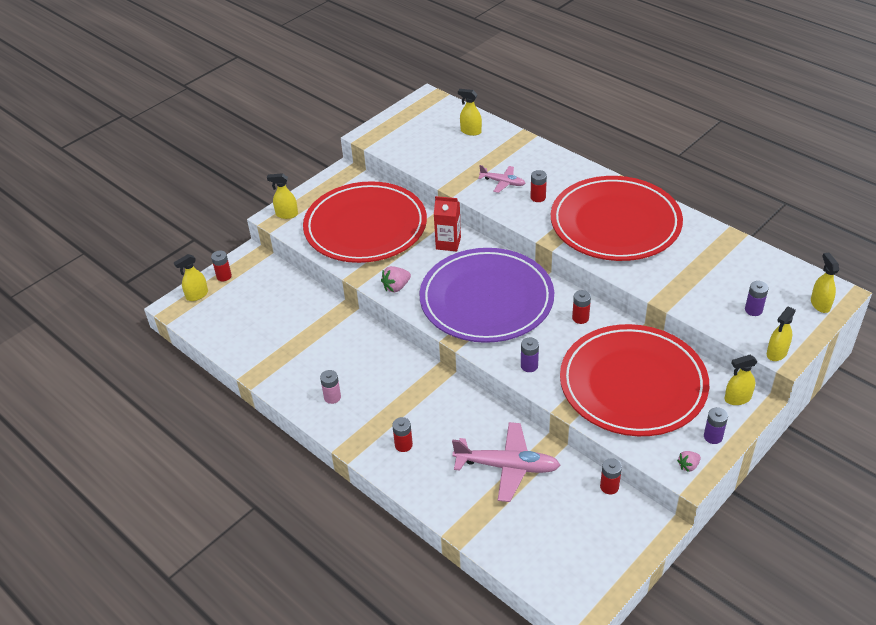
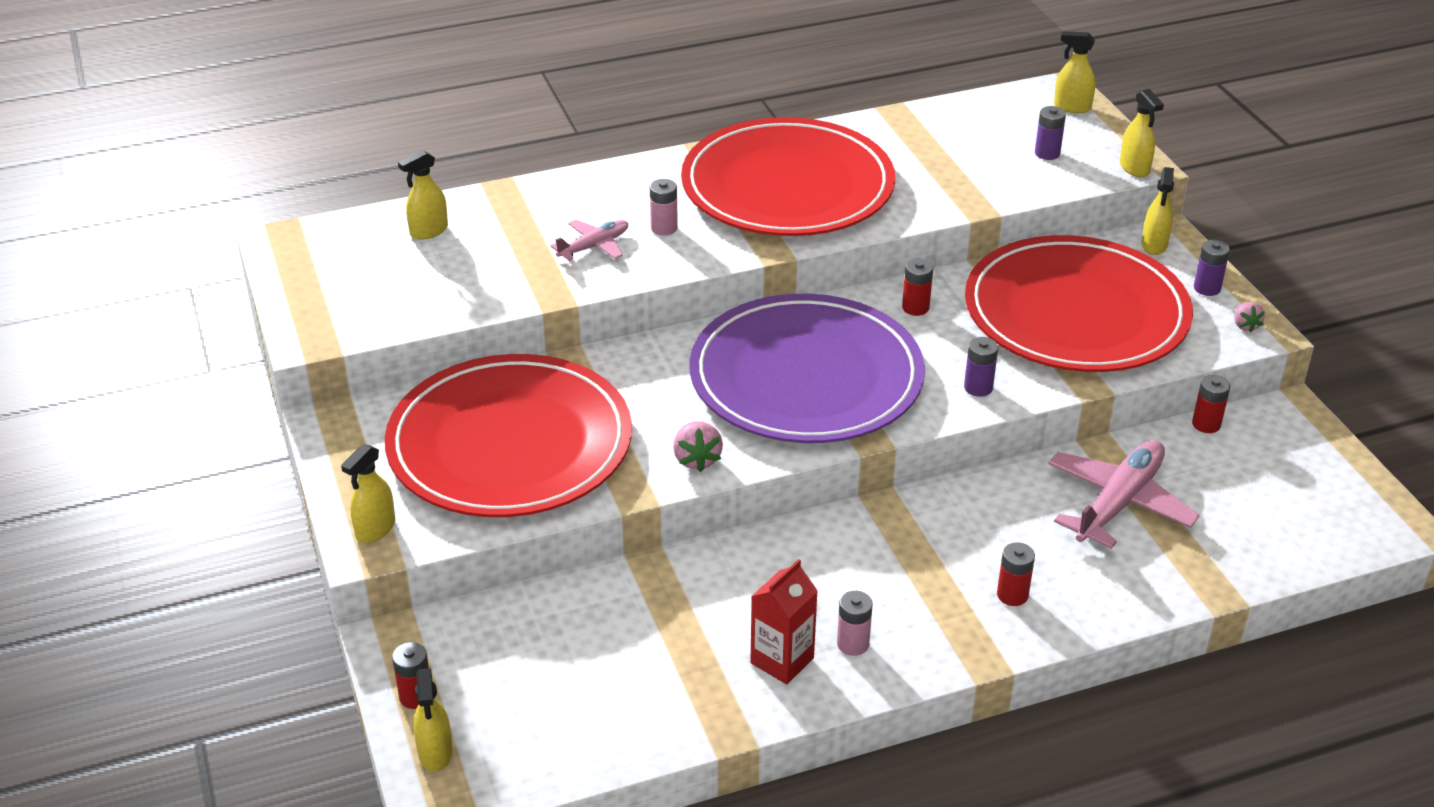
camera: 65 degrees left, 5 degrees down
red carton [434,196,461,251] -> red carton moved to [750,559,818,684]
red battery [530,170,547,202] -> pink battery [650,179,678,236]

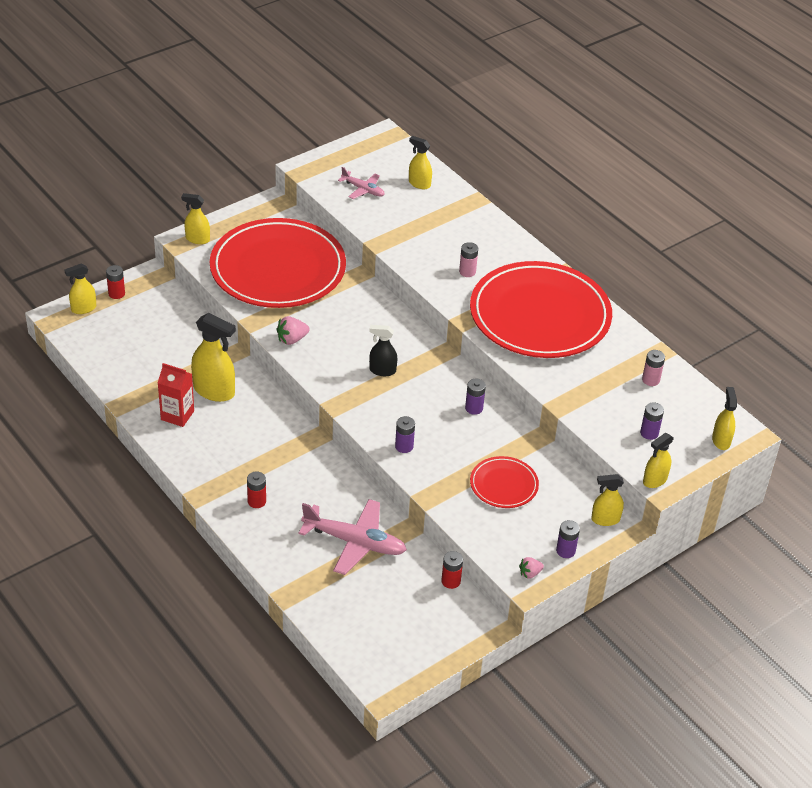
camera: 70 degrees right, 5 degrees up
pink plane [550,220,628,261] -> pink plane moved to [338,167,385,199]
purple plate [689,294,925,443] -> black spray bottle [369,325,397,376]
pink battery [837,591,873,656] -> pink battery moved to [642,350,665,386]
red battery [902,259,933,316] -> purple battery [465,379,486,415]
red plate [965,235,1193,372] -> red plate [470,456,539,508], size x0.45
none -> yellow spray bottle [191,313,236,402]

